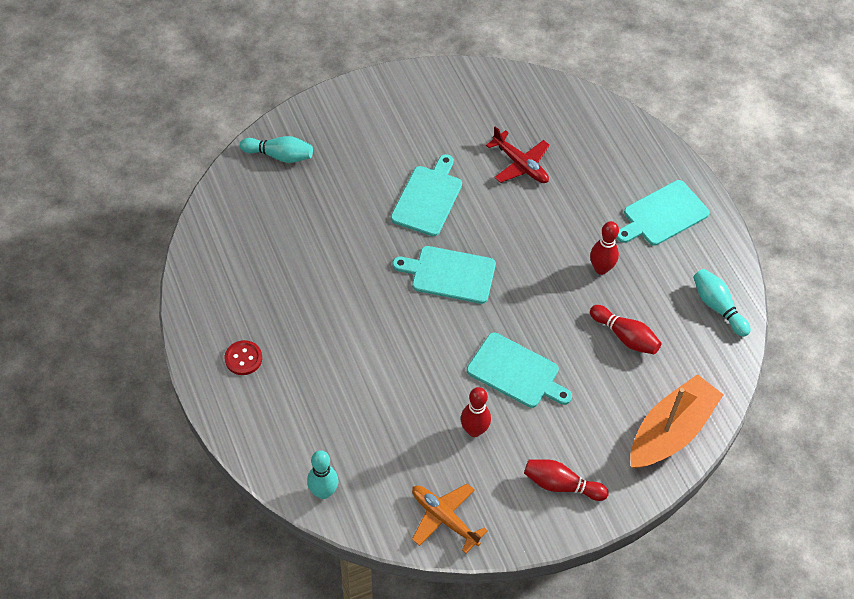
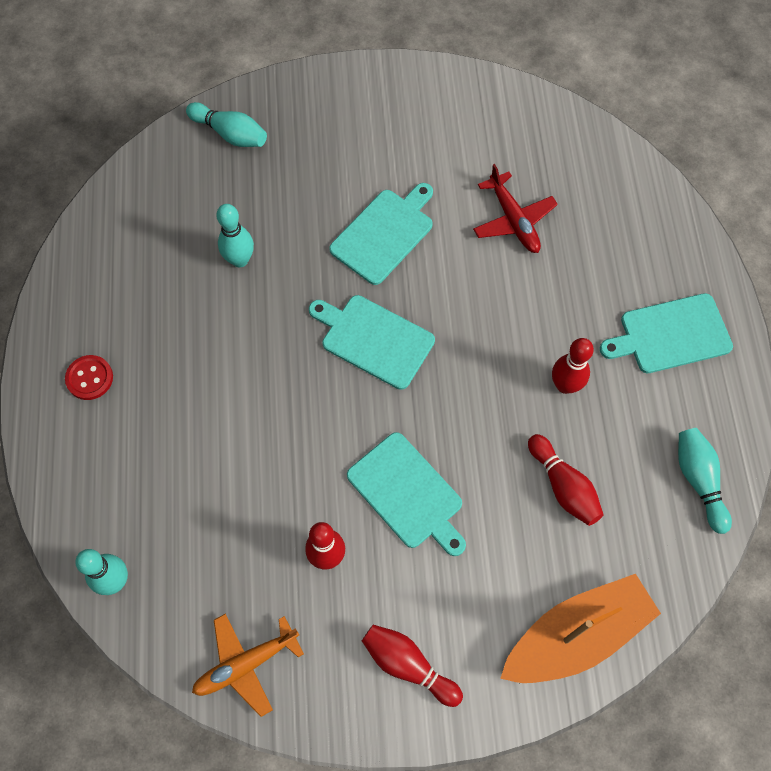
camera: 20 degrees right, 10 degrees up
orange plane [412,484,488,554] -> orange plane turned 90 degrees counterclockwise [192,614,304,717]
none -> turquoise bowling pin [216,204,254,267]

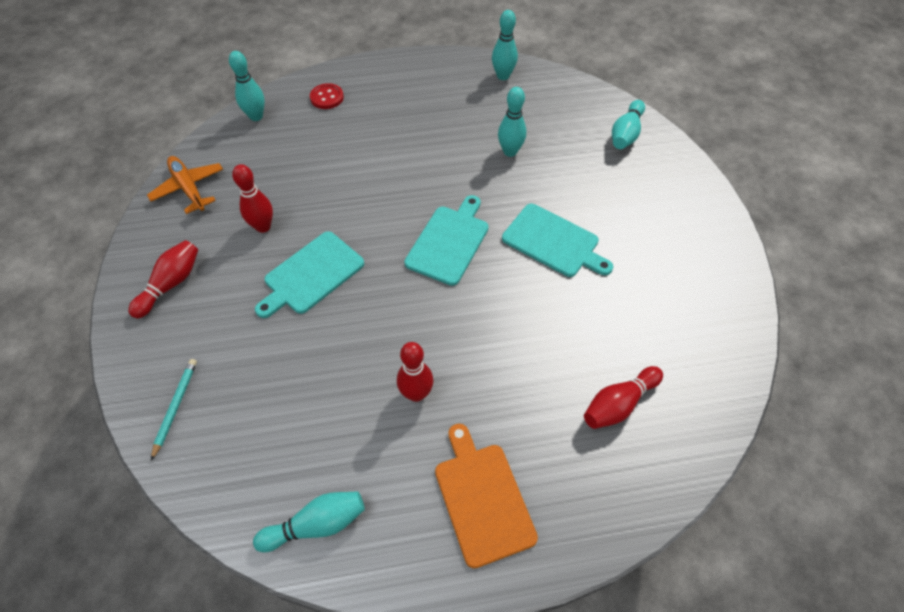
camera: 85 degrees right, 10 degrees down
red button [65,355,113,400] -> red button moved to [310,83,344,109]
red plane [473,164,558,253] -> none
orange boat [500,574,661,683] -> turquoise pencil [151,359,197,461]
red bowling pin [528,434,604,526] -> red bowling pin moved to [584,366,663,429]
turquoise cutting board [600,293,733,373] -> orange cutting board [435,424,538,569]
none -> turquoise bowling pin [492,10,518,80]

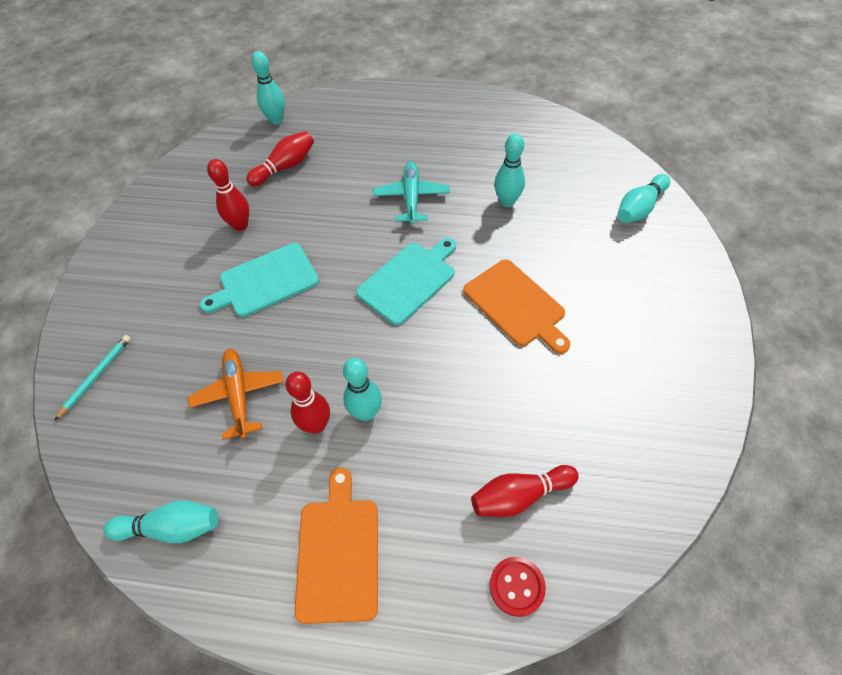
camera: 20 degrees right, 0 degrees up
red bowling pin [128,240,198,319] -> red bowling pin moved to [246,131,314,186]
orange plane [147,156,223,214] -> orange plane moved to [188,348,284,440]
red button [310,83,344,109] -> red button moved to [489,557,546,617]
turquoise bowling pin [492,10,518,80] -> turquoise bowling pin moved to [343,358,382,421]
turquoise cutting board [502,204,613,277] -> orange cutting board [463,260,570,354]
none -> turquoise plane [373,161,450,225]

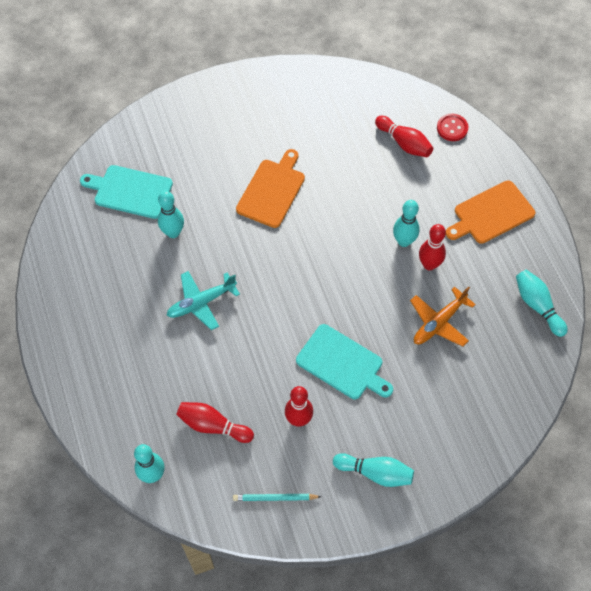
camera: 120 degrees left, 5 degrees up
turquoise pencil [54,335,131,421] -> turquoise pencil moved to [233,494,321,501]
turquoise cutting board [356,238,456,325] -> turquoise cutting board moved to [80,165,173,219]
turquoise bowling pin [617,174,670,223] -> turquoise bowling pin moved to [333,453,414,487]

